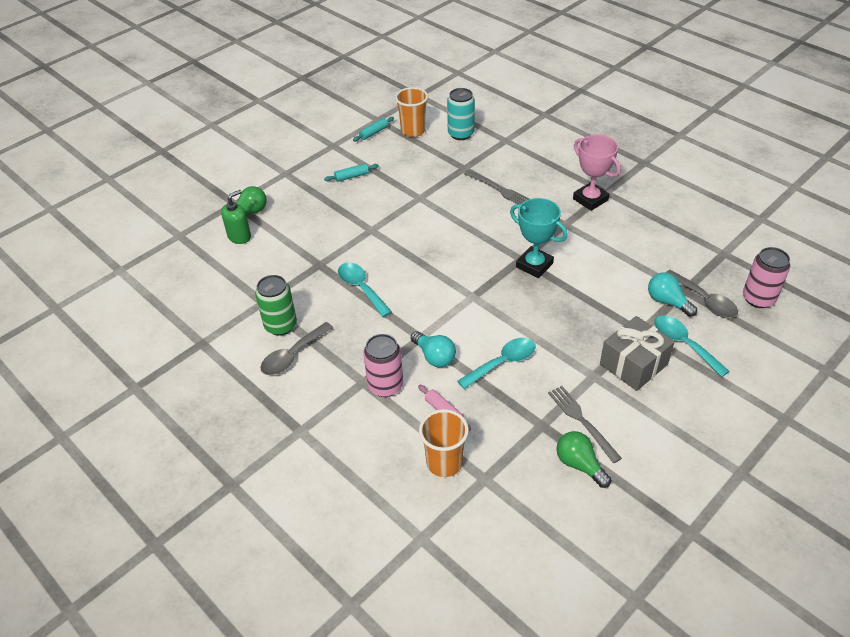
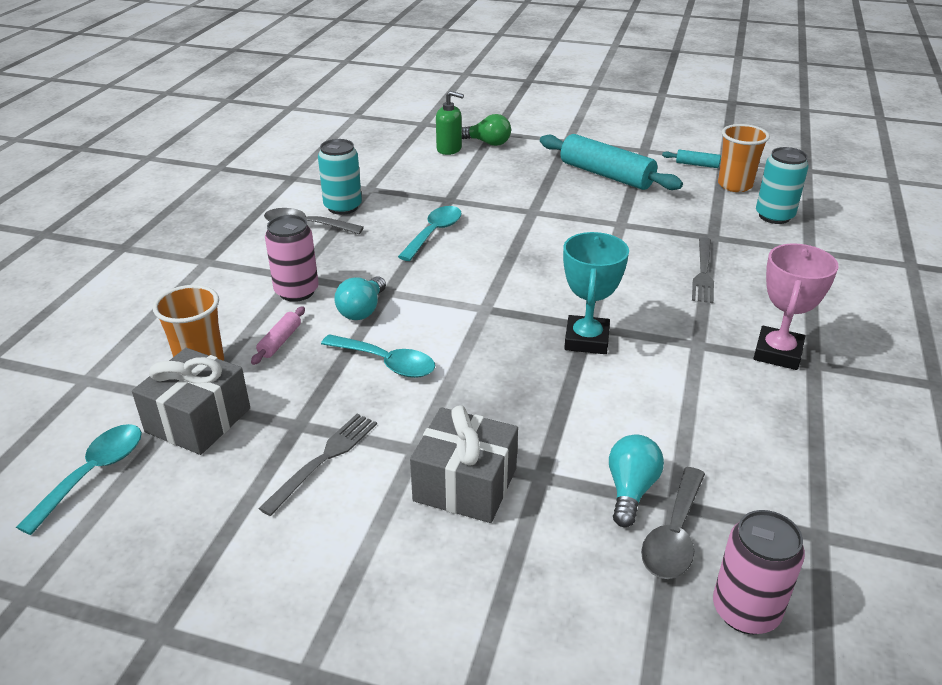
camera: 60 degrees right, 10 degrees down
green can [255,275,297,336] -> turquoise can [318,139,362,215]
turquoise rolling pin [324,163,379,182] -> turquoise rolling pin [540,134,683,190], size x2.24
green light bulb [556,431,611,488] -> none
turquoise spoon [654,315,729,377] -> turquoise spoon moved to [16,424,142,535]
none -> grey gift [132,348,250,455]

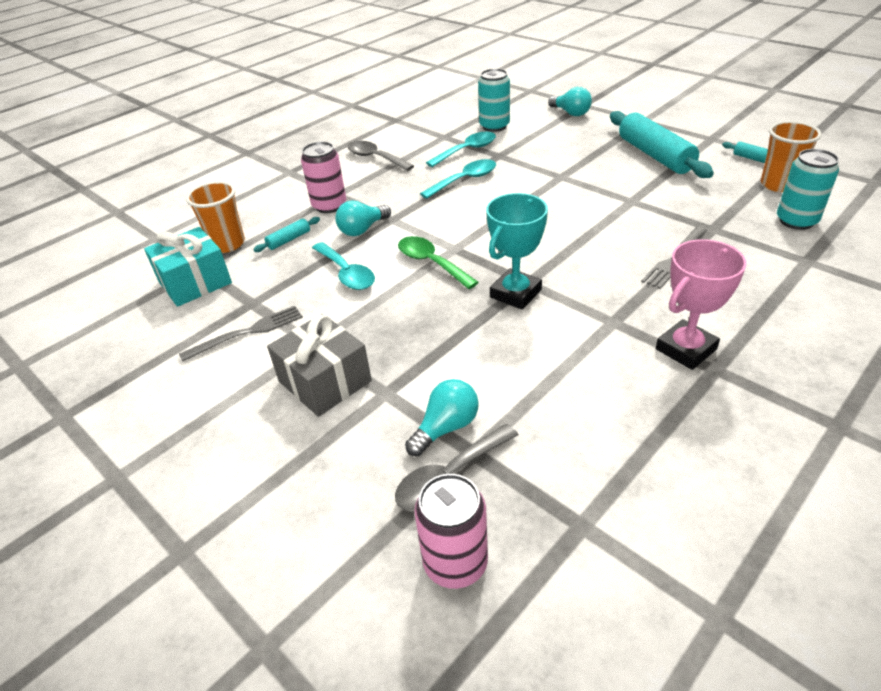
camera: 30 degrees right, 5 degrees up
turquoise spoon [16,424,142,535] -> turquoise spoon moved to [426,132,496,167]
grey gift [132,348,250,455] -> turquoise gift [144,227,232,307]
pink rolling pin [251,306,305,365] -> turquoise rolling pin [253,217,320,252]
turquoise can [318,139,362,215] -> turquoise can moved to [478,69,510,132]
green soap dispenser [436,91,464,155] -> none
green light bulb [462,114,511,146] -> turquoise light bulb [548,87,592,116]
none -> green spoon [398,236,479,289]

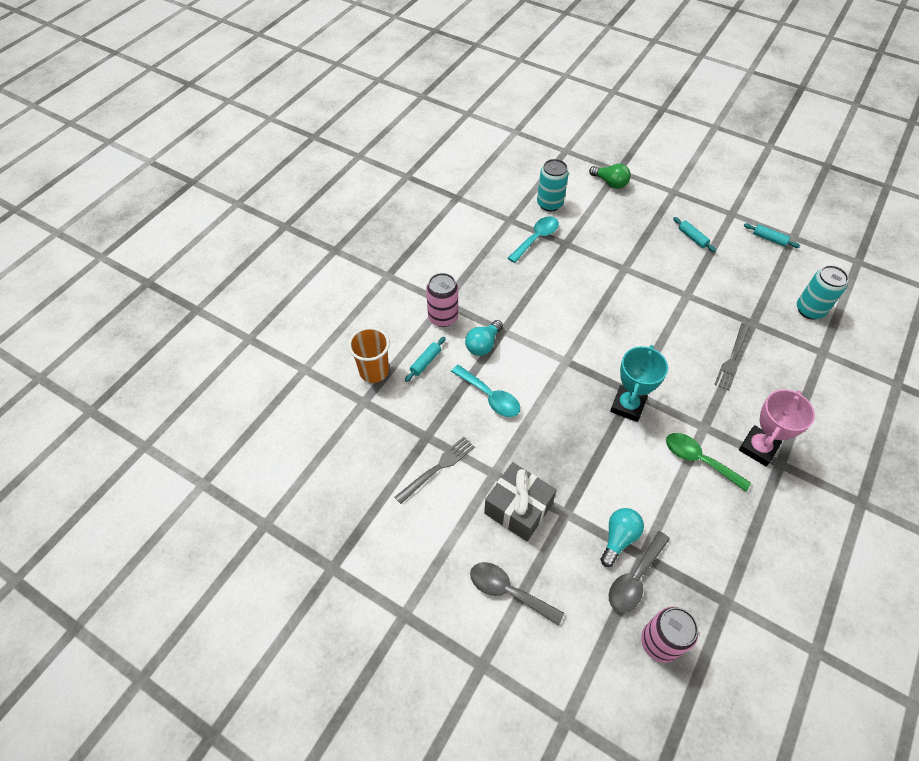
camera: 15 degrees left, 15 degrees up
turquoise gift [144,227,232,307] -> none
grey spoon [348,141,414,171] -> grey spoon moved to [470,562,564,626]
green spoon [398,236,479,289] -> green spoon moved to [666,433,751,492]
turquoise spoon [420,159,496,199] -> none
turquoise light bulb [548,87,592,116] -> green light bulb [589,164,631,189]
turquoise rolling pin [610,111,714,178] -> turquoise rolling pin [673,217,716,252], size x0.45
orange cup [761,121,822,192] -> none

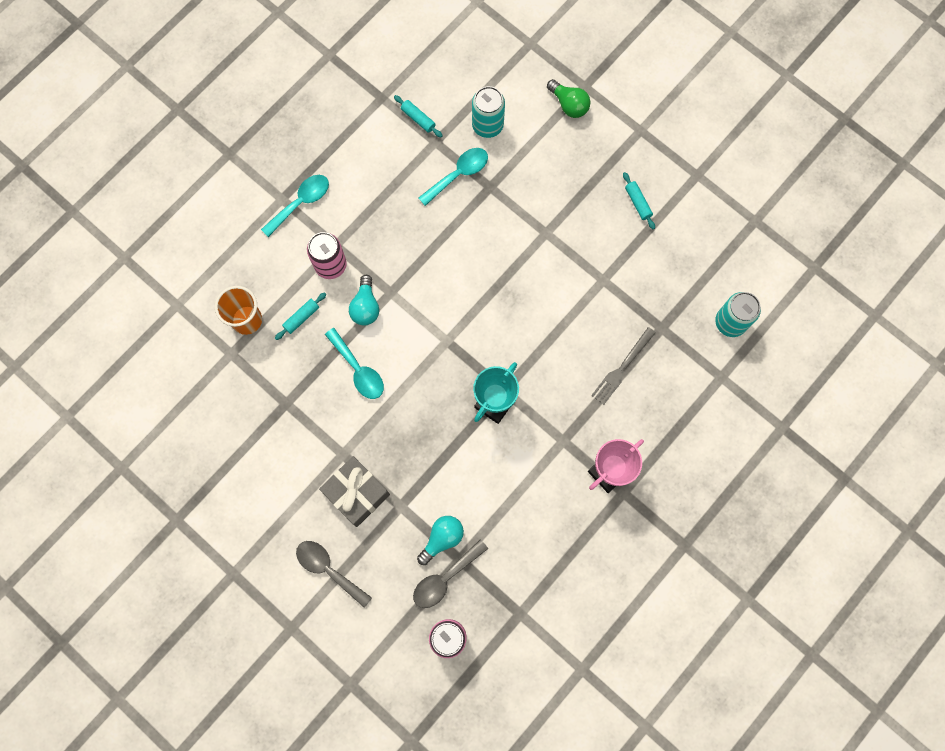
camera: 10 degrees right, 20 degrees up
grey fork [395,437,475,504] -> none
turquoise light bulb [465,320,503,356] -> turquoise light bulb turned 45 degrees counterclockwise [349,275,379,326]
green spoon [666,433,751,492] -> none
turquoise rolling pin [744,223,800,248] -> turquoise rolling pin moved to [394,95,443,137]
none -> turquoise spoon [261,175,329,237]

